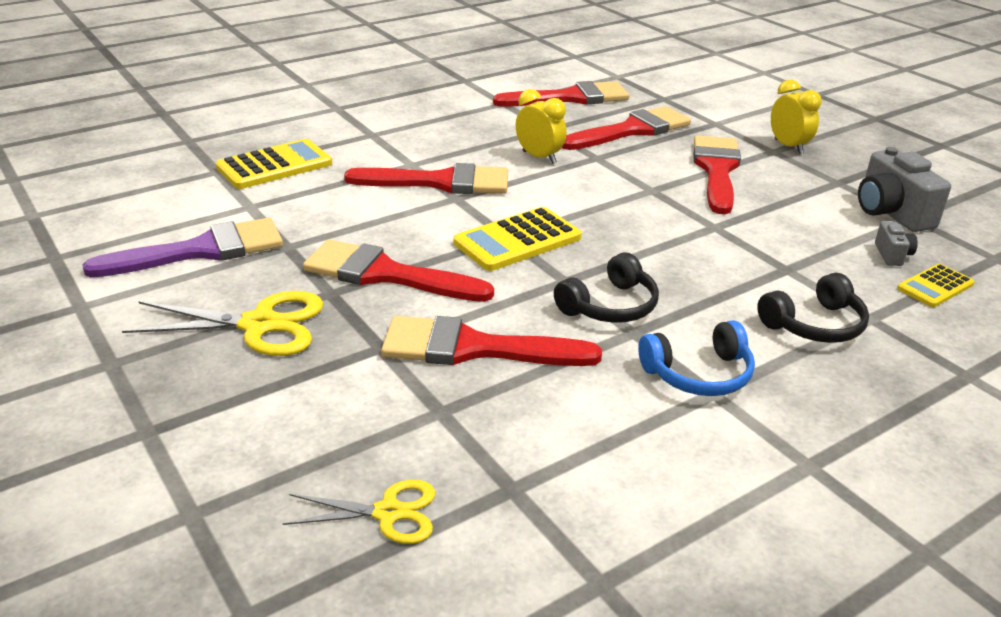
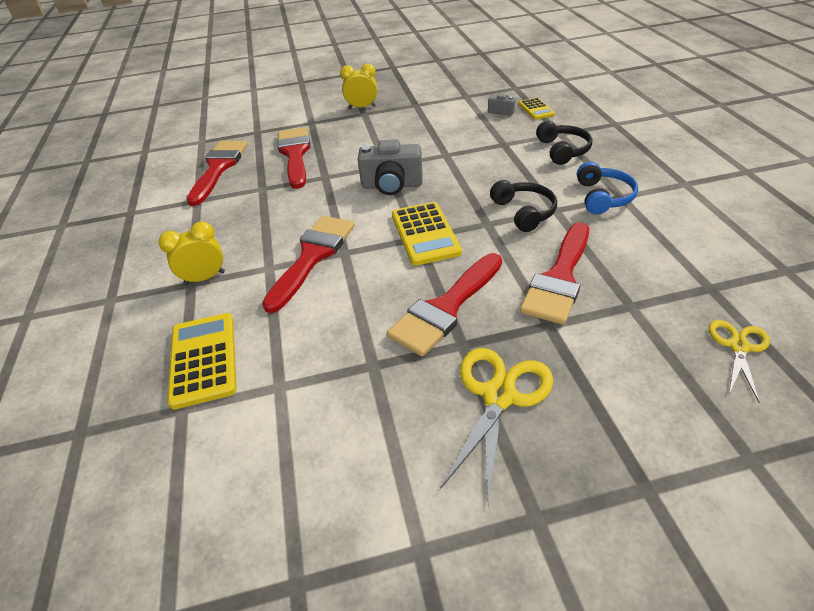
camera: 65 degrees left, 10 degrees up
purple brush [83,218,283,277] -> none
yellow clock [516,89,567,164] -> yellow clock moved to [159,221,225,285]
red brush [693,135,741,214] -> none
grey camera [858,147,951,232] -> grey camera moved to [358,139,423,195]

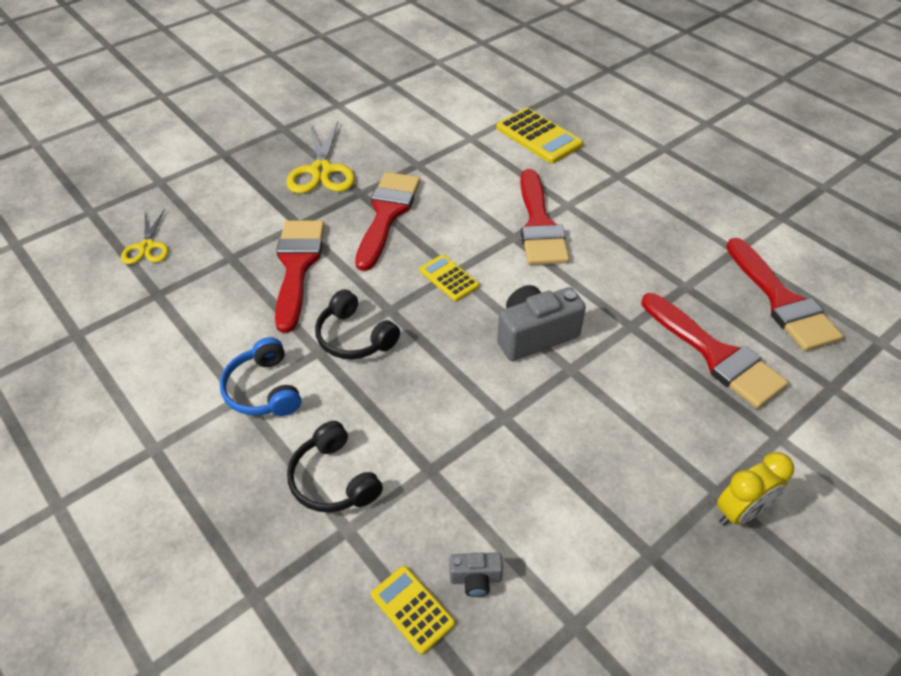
camera: 150 degrees right, 5 degrees up
yellow clock [159,221,225,285] -> none
yellow calculator [392,202,462,266] -> yellow calculator [419,254,479,301], size x0.59

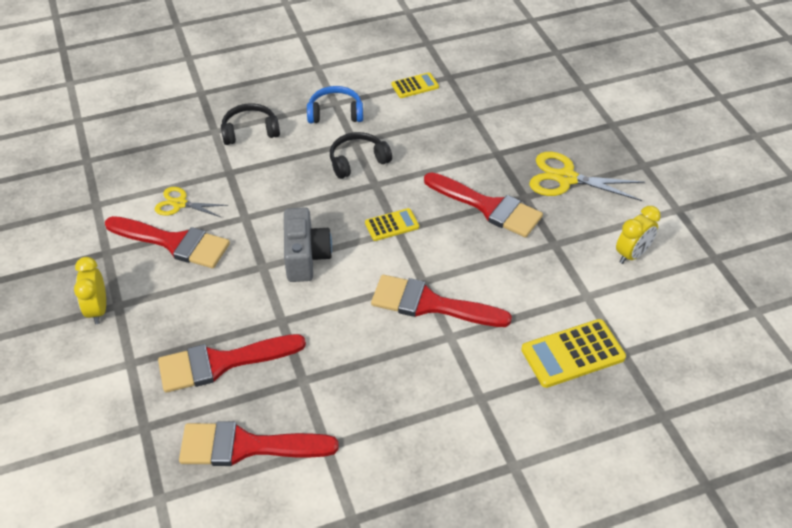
camera: 110 degrees right, 0 degrees up
yellow scissors [121,209,168,264] -> yellow scissors moved to [155,187,228,218]
red brush [275,221,325,333] -> red brush moved to [105,216,230,268]
yellow calculator [371,566,455,654] -> yellow calculator moved to [392,72,439,98]
grey camera [450,552,503,597] -> none
none -> yellow clock [616,206,661,264]

